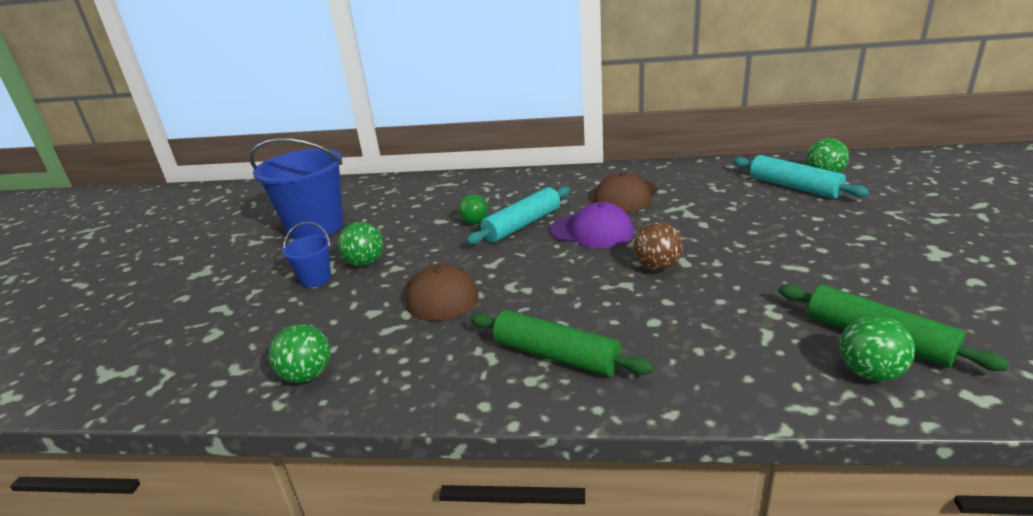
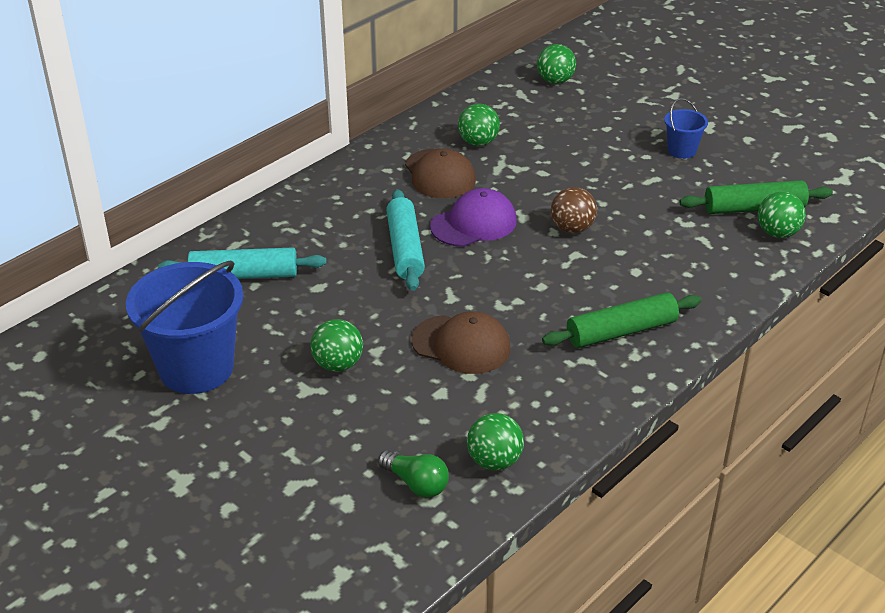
camera: 55 degrees left, 10 degrees up
blue bucket [282,222,331,287] -> blue bucket moved to [664,98,708,159]
green light bulb [458,194,488,224] -> green light bulb moved to [378,450,449,498]
turquoise rolling pin [733,155,869,199] -> turquoise rolling pin moved to [158,247,327,279]
none -> green ball [458,103,500,146]

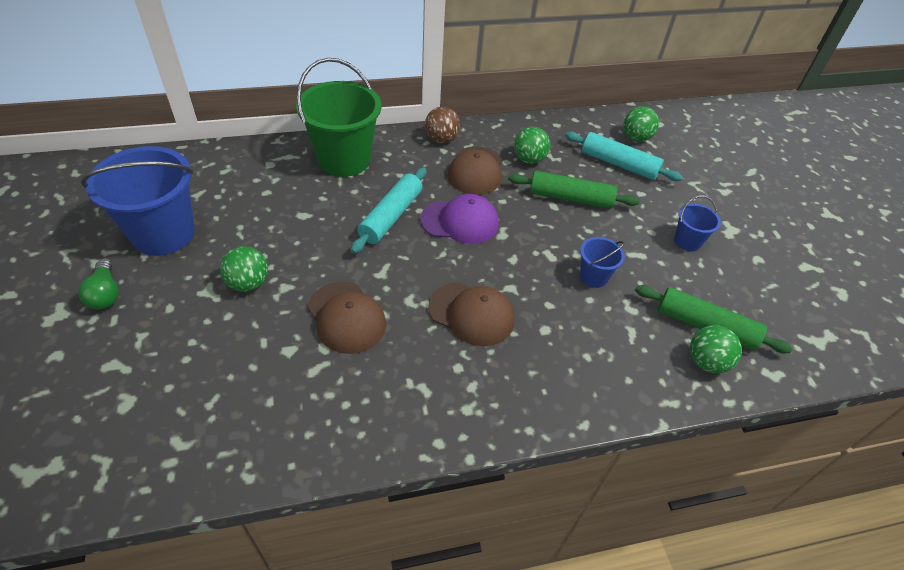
camera: 30 degrees right, 10 degrees up
turquoise rolling pin [158,247,327,279] -> turquoise rolling pin moved to [565,132,683,181]
green light bulb [378,450,449,498] -> green light bulb moved to [78,260,119,310]
green ball [467,413,524,470] -> none
green rolling pin [542,292,701,348] -> green rolling pin moved to [508,171,640,209]
brown ball [551,187,597,233] -> brown ball moved to [425,107,460,143]
none -> green bucket [296,58,381,177]
none -> brown cap [428,282,514,346]
none -> blue bucket [580,237,625,288]

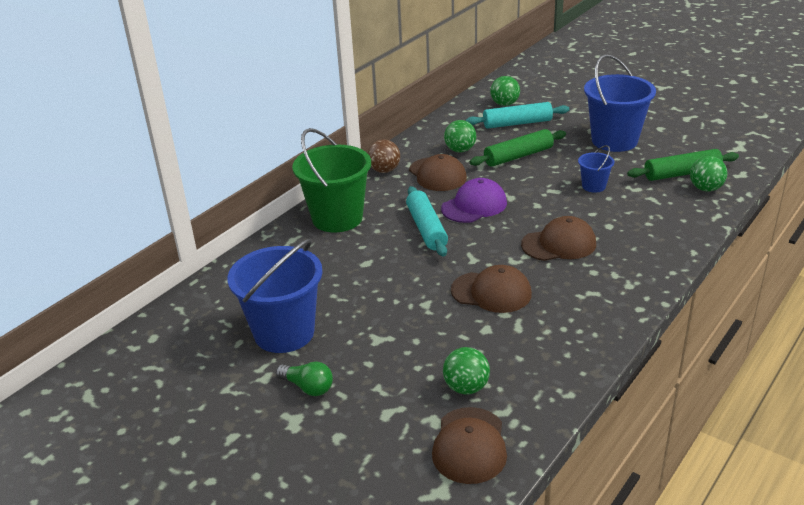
camera: 35 degrees left, 15 degrees down
green ball [220,246,268,292] -> green ball moved to [443,347,490,395]
blue bucket [674,196,721,251] -> blue bucket [584,54,656,152], size x2.10
none -> brown cap [432,407,507,484]

